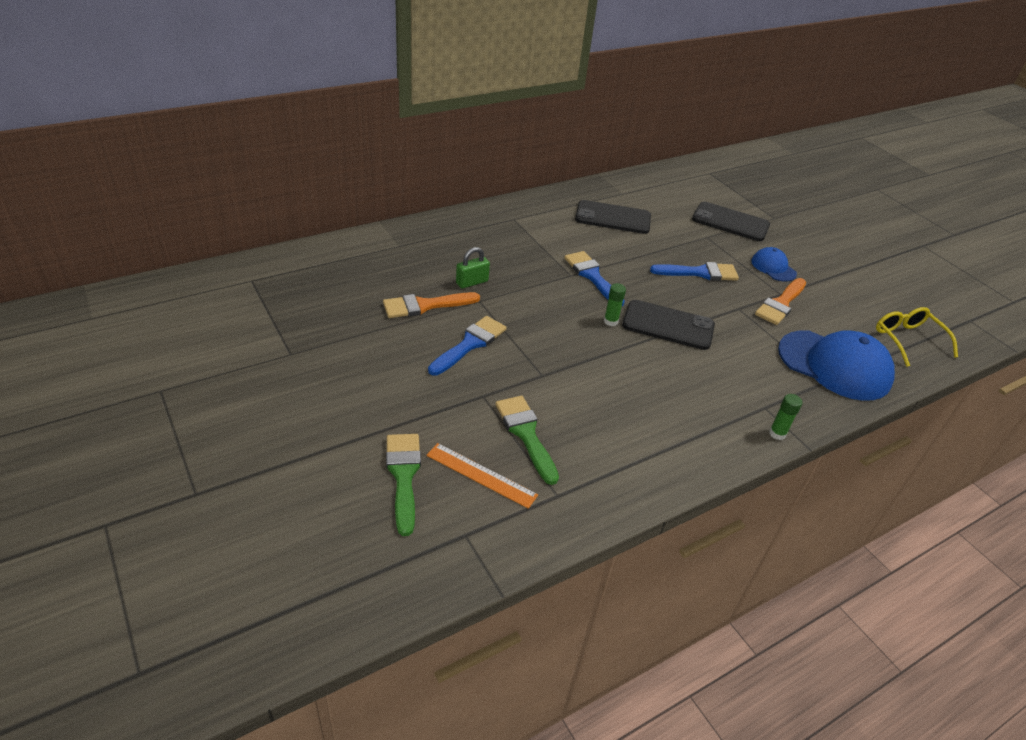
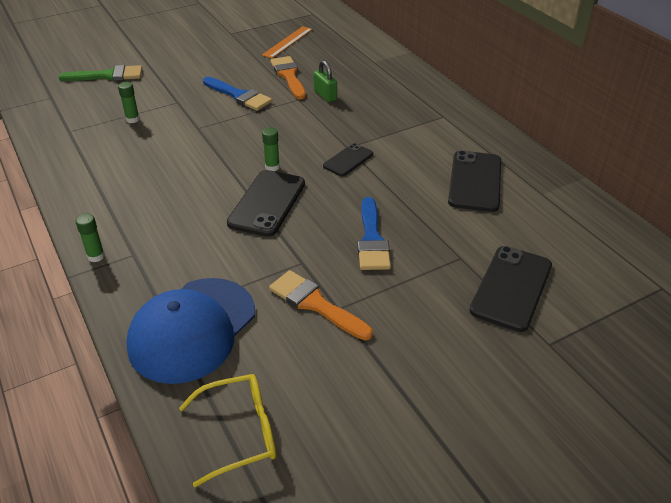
camera: 95 degrees right, 0 degrees up
orange ruler [426,443,538,509] -> orange ruler moved to [262,26,312,58]
green brush [496,396,559,485] -> green glue stick [118,82,140,123]
blue brush [564,251,625,306] -> black phone [323,143,373,176]
blue cap [751,247,797,282] -> none

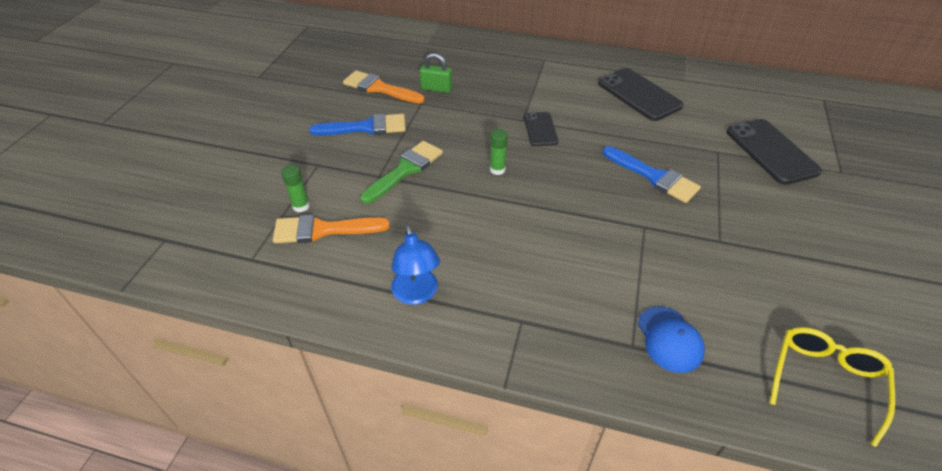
camera: 45 degrees left, 5 degrees up
green brush [59,65,142,81] -> green brush moved to [360,141,443,204]
green glue stick [75,213,105,262] -> none
blue cap [126,278,255,384] -> blue cap [638,306,705,373], size x0.50
black phone [227,170,305,237] -> none
orange ruler [262,26,312,58] -> none
orange brush [269,270,373,340] -> orange brush moved to [273,215,390,243]
none -> blue lamp [391,225,440,305]

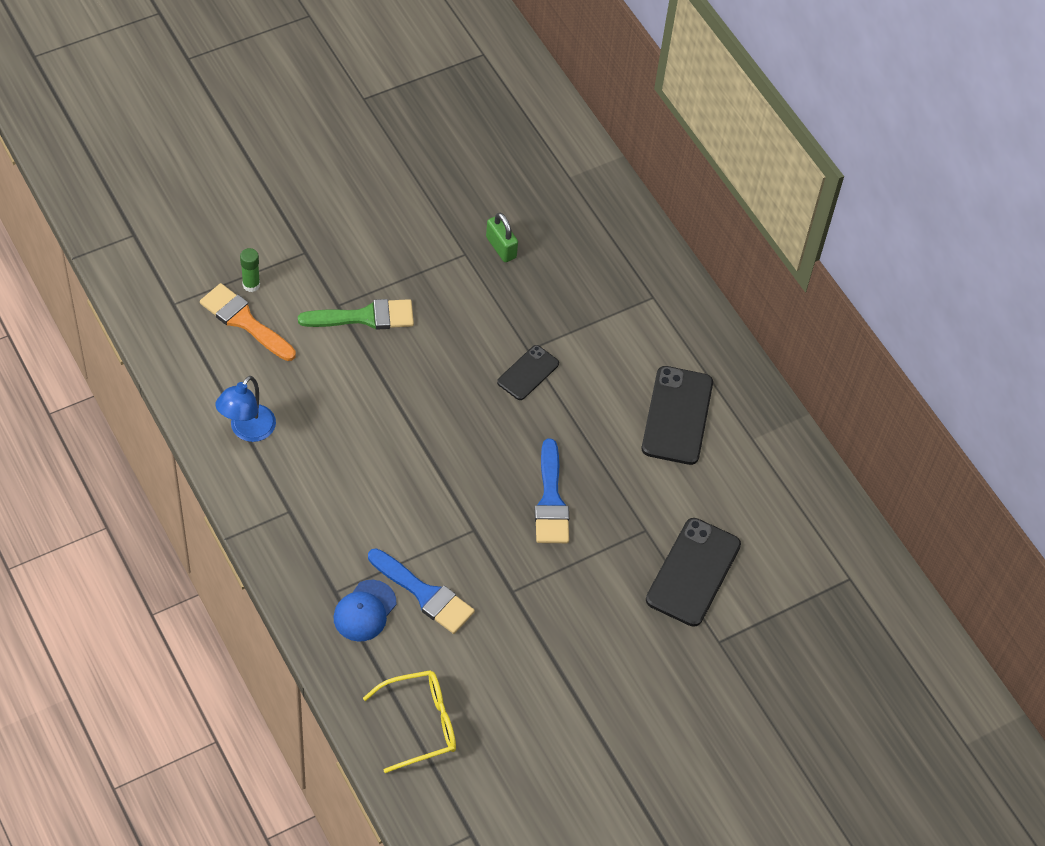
camera: 40 degrees right, 10 degrees up
blue brush [309,114,406,135] -> blue brush moved to [368,548,475,634]
orange brush [343,70,425,104] -> none
green glue stick [490,129,508,175] -> none

